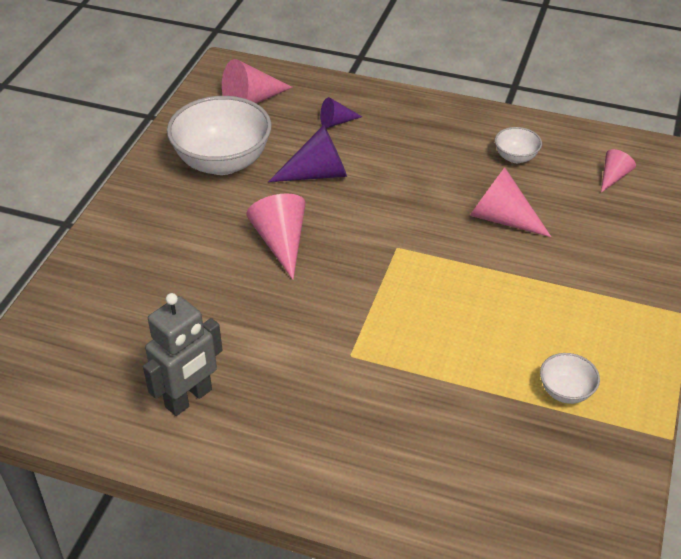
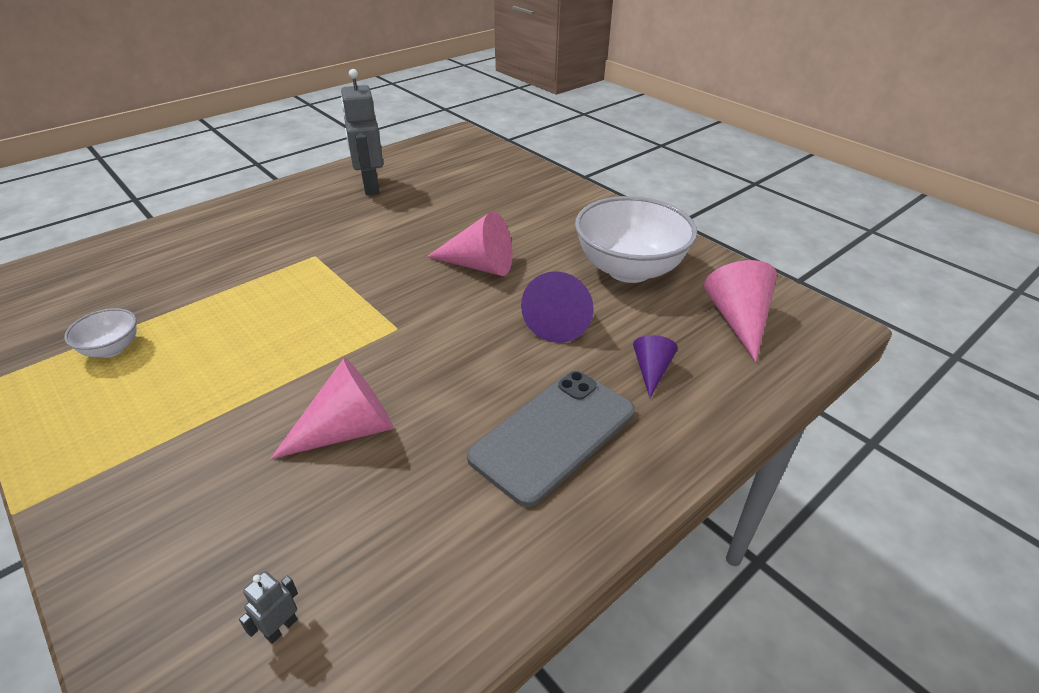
camera: 120 degrees right, 5 degrees down
white bowl [495,127,542,163] -> none
pink cone [601,149,636,193] -> grey robot [239,571,298,644]
none -> grey phone [467,371,635,507]

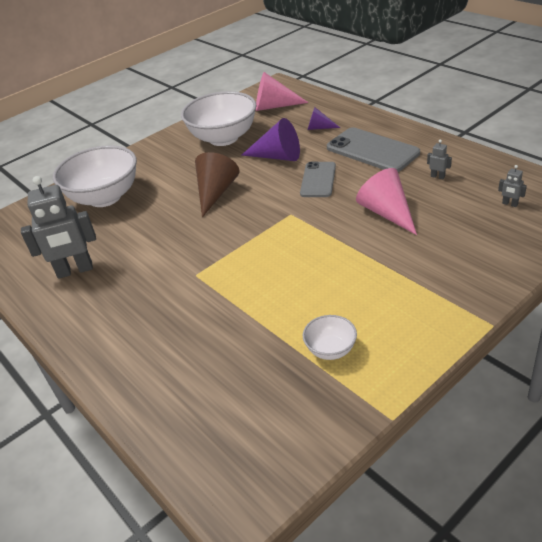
camera: 85 degrees left, 0 degrees up
pink cone [426,211,512,276] -> brown cone [195,152,240,217]
none -> white bowl [53,145,137,207]
none -> grey phone [300,162,336,197]
none -> grey robot [427,139,452,179]

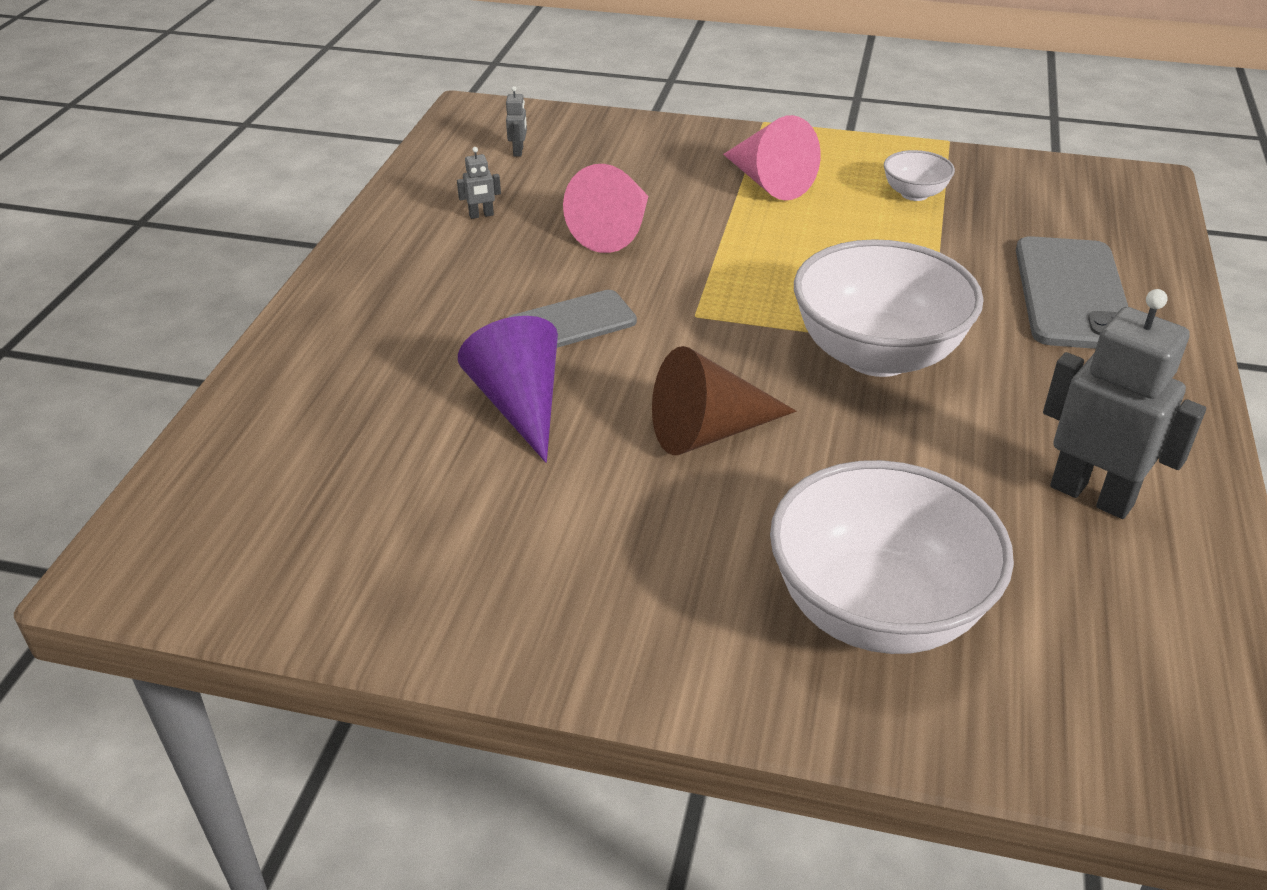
camera: 130 degrees left, 0 degrees up
white bowl [181,91,256,146] -> white bowl moved to [794,239,983,377]
pink cone [256,72,309,111] -> pink cone moved to [723,115,821,200]
purple cone [307,107,340,130] -> none
grey phone [327,127,420,172] -> grey phone moved to [1016,236,1128,349]
grey robot [427,139,452,179] -> grey robot turned 105 degrees counterclockwise [457,147,501,219]

